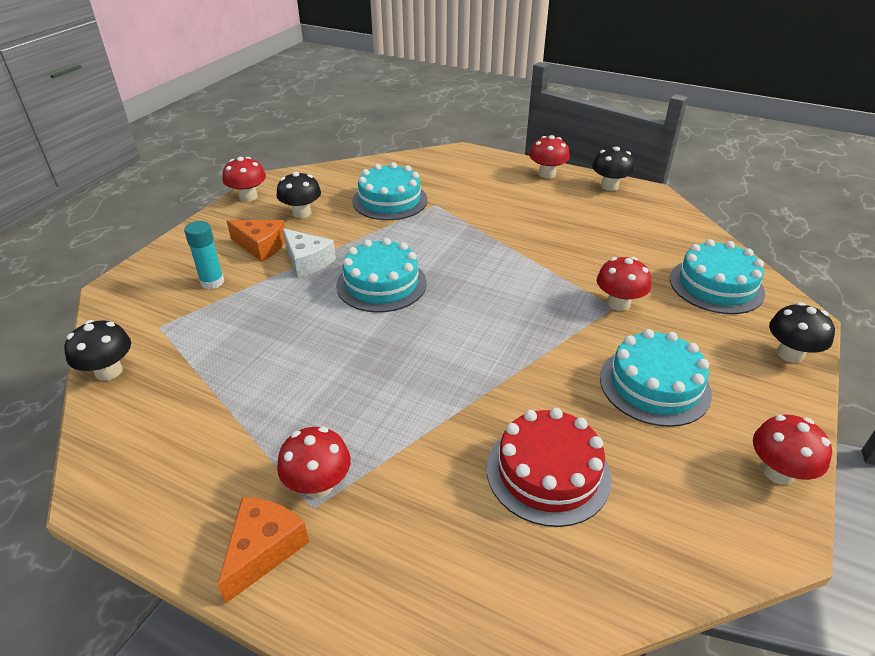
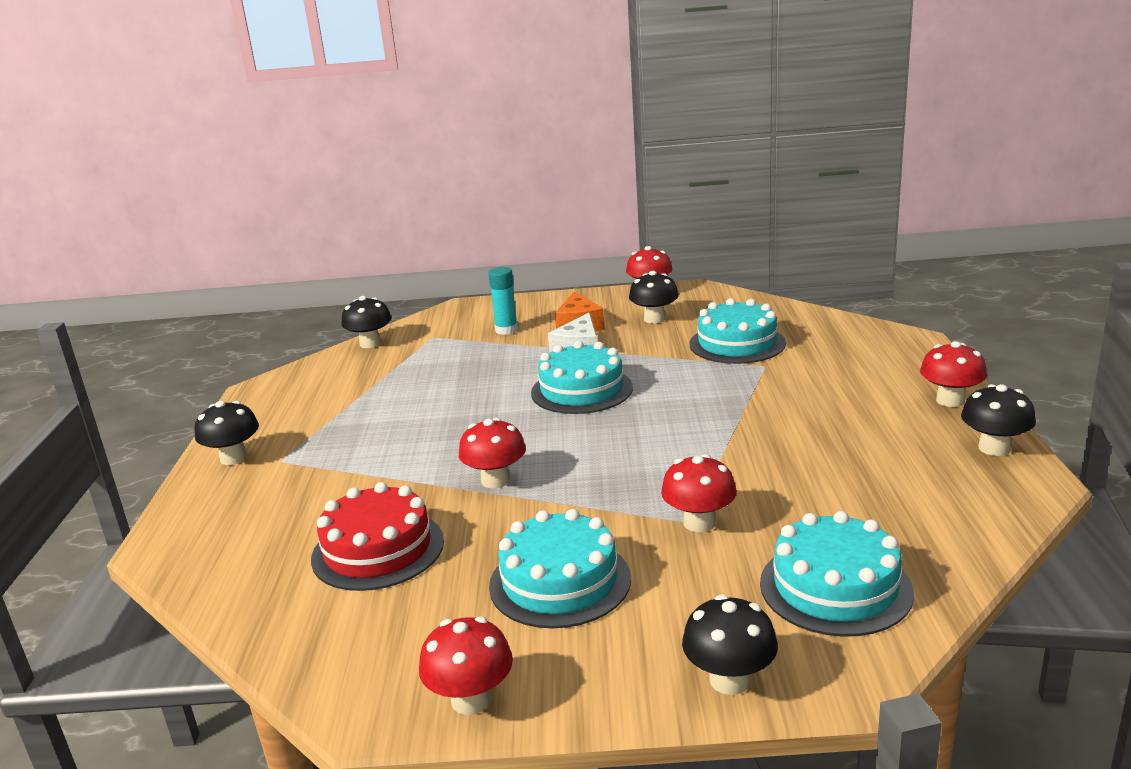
camera: 65 degrees right, 15 degrees down
orange cheese [218,497,309,603] -> black mushroom [195,401,259,465]
red mushroom [277,426,351,498] -> red mushroom moved to [459,418,526,488]

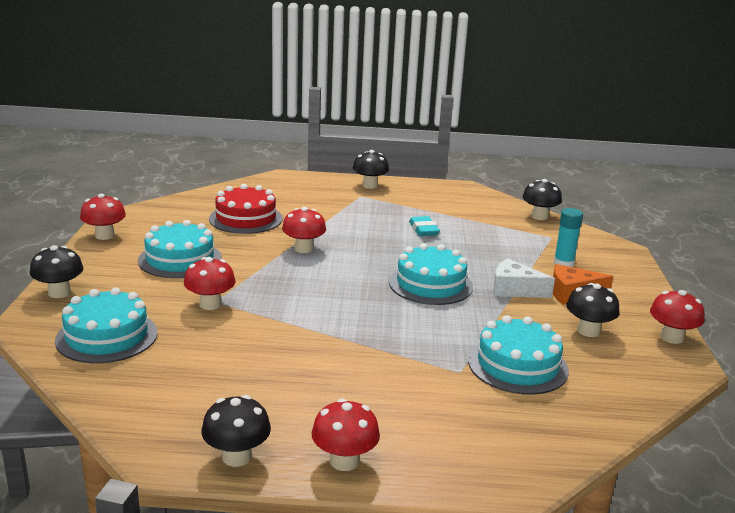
camera: 90 degrees right, 0 degrees up
none -> turquoise eraser [409,216,440,236]

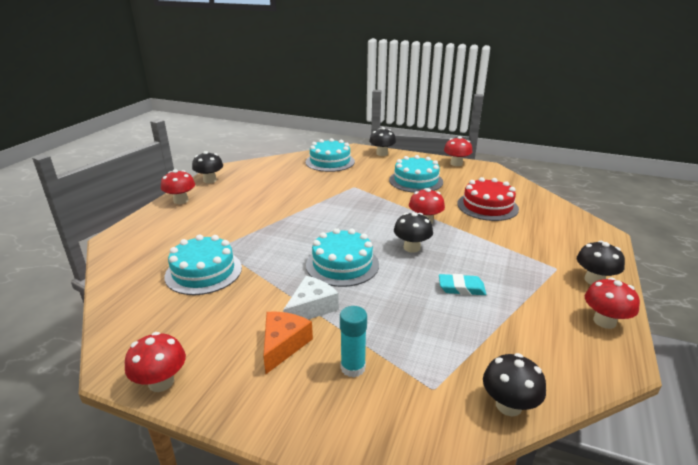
camera: 110 degrees right, 5 degrees up
red mushroom [184,257,236,310] -> red mushroom moved to [585,277,640,329]
black mushroom [566,283,620,337] -> black mushroom moved to [394,212,433,253]

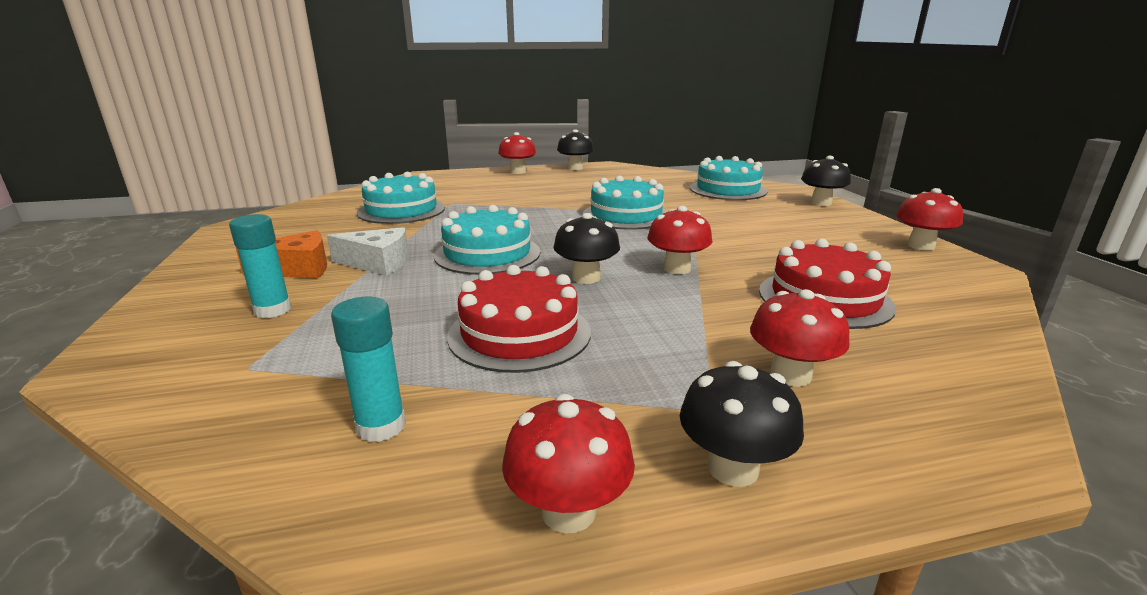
camera: 55 degrees right, 5 degrees down
red mushroom [125,332,186,392] -> red mushroom moved to [750,289,850,387]
turquoise cake [389,155,443,193] -> turquoise cake moved to [583,175,668,230]
turquoise eraser [439,274,486,295] -> red cake [447,265,591,373]
black mushroom [483,353,546,416] -> none
none -> turquoise glue stick [331,296,406,442]

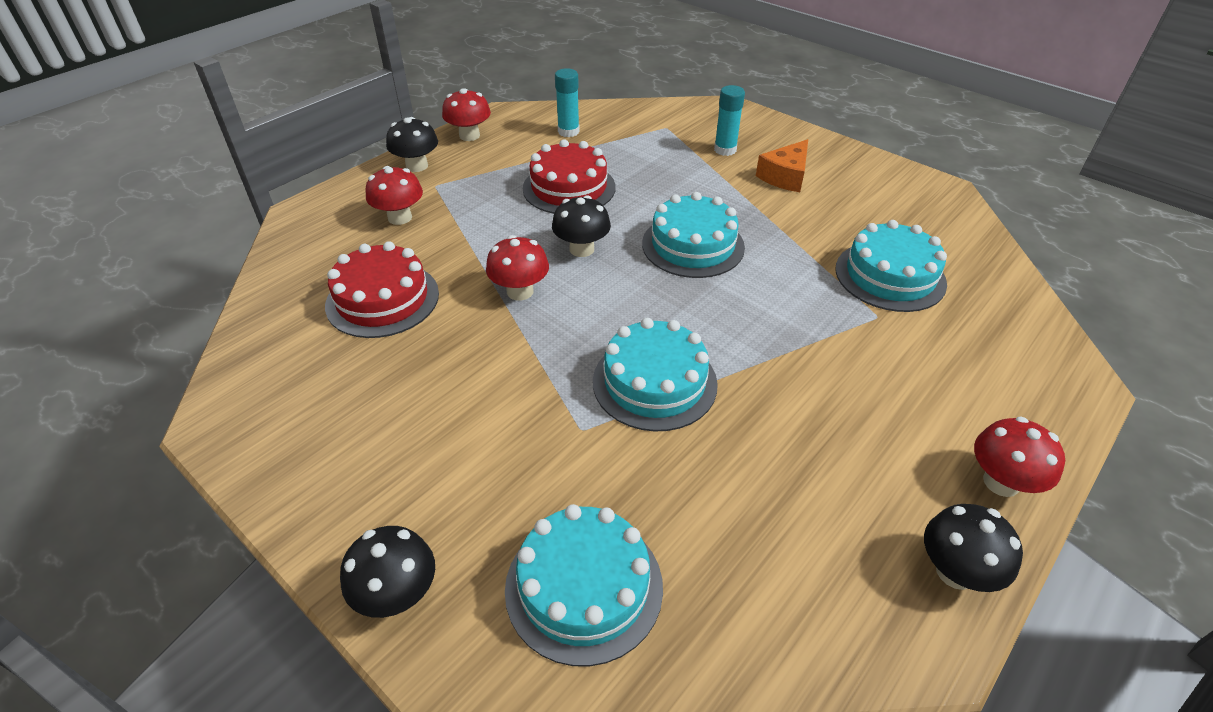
camera: 145 degrees right, 20 degrees up
white cheese [327,227,409,276] -> none
red mushroom [896,188,963,251] -> none

